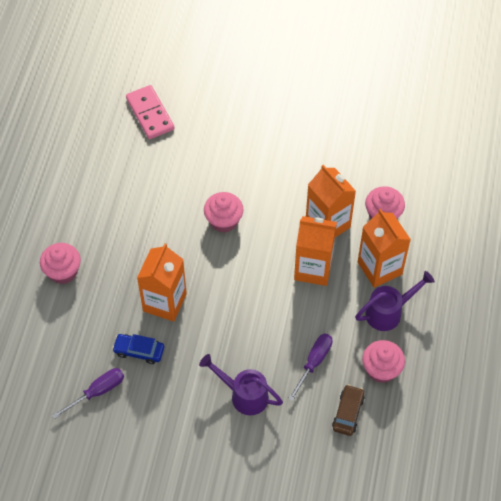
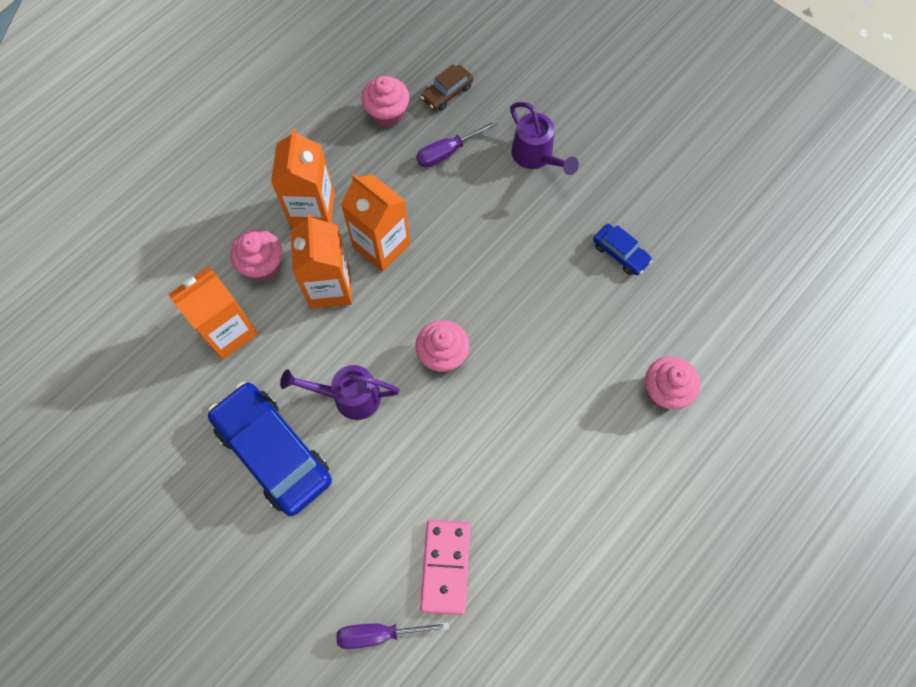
camera: 150 degrees left, 10 degrees up
purple screwdriver [52,368,124,419] -> purple screwdriver moved to [336,622,449,649]
orange carton [137,243,187,322] -> orange carton moved to [168,266,258,360]
purple watering can [355,271,435,331] -> purple watering can moved to [280,365,400,420]
none -> blue car [208,382,332,516]

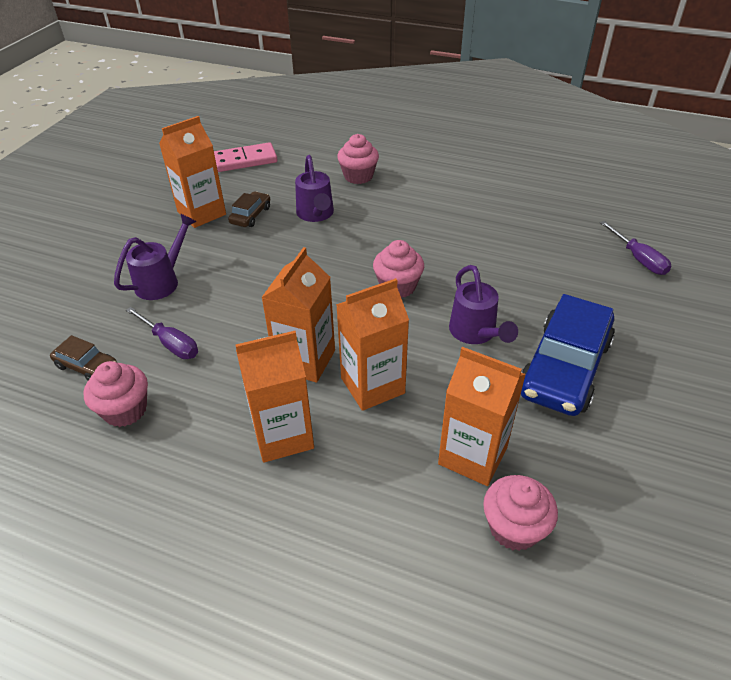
camera: 110 degrees left, 25 degrees down
pink cupcake [230,229,282,282] -> pink cupcake moved to [483,475,558,551]
pink domino [420,520,470,615] -> pink domino moved to [214,142,277,172]
blue car [593,224,652,275] -> brown car [228,191,270,227]
none -> orange carton [159,116,226,228]
none -> purple watering can [295,155,334,222]

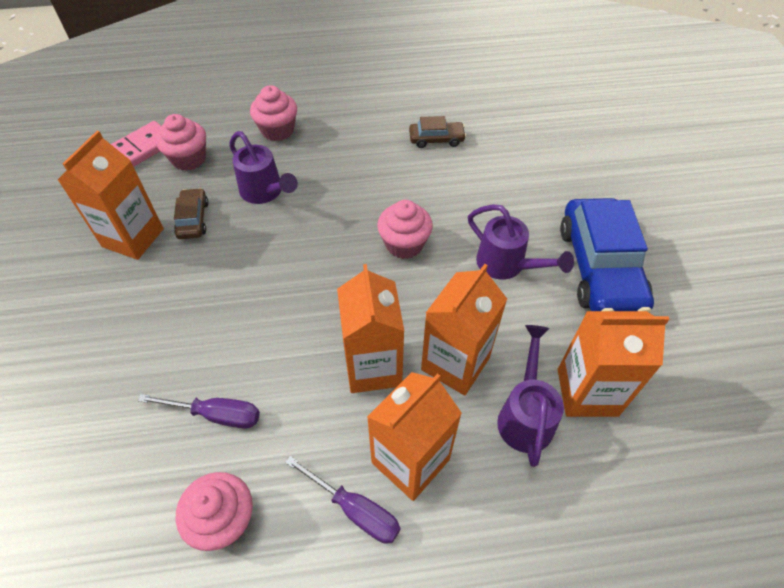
camera: 30 degrees left, 10 degrees up
brown car [50,335,117,380] -> brown car moved to [409,116,466,148]
purple watering can [114,213,197,300] -> purple watering can moved to [497,325,564,467]
pink cupcake [483,475,558,551] -> pink cupcake moved to [156,114,206,171]
purple screwdriver [600,221,671,275] -> purple screwdriver moved to [285,456,400,544]

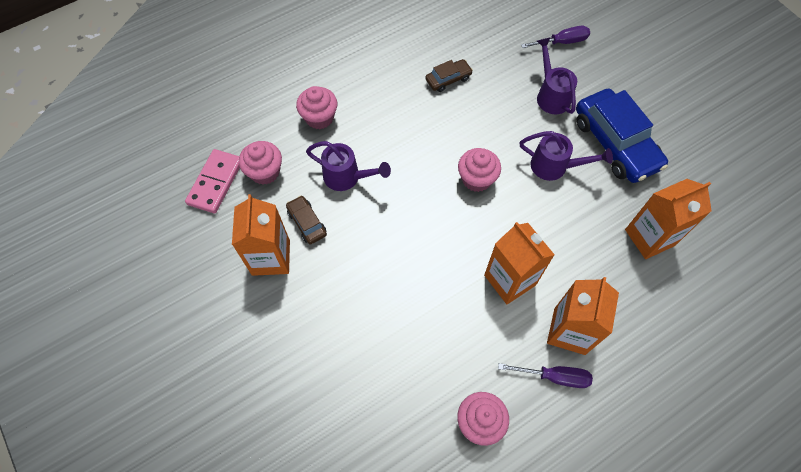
camera: 25 degrees left, 10 degrees up
purple screwdriver [138,394,260,429] -> purple screwdriver moved to [521,26,590,48]
orange carton [421,264,507,396] -> none
purple watering can [497,325,564,467] -> purple watering can moved to [537,37,577,114]

